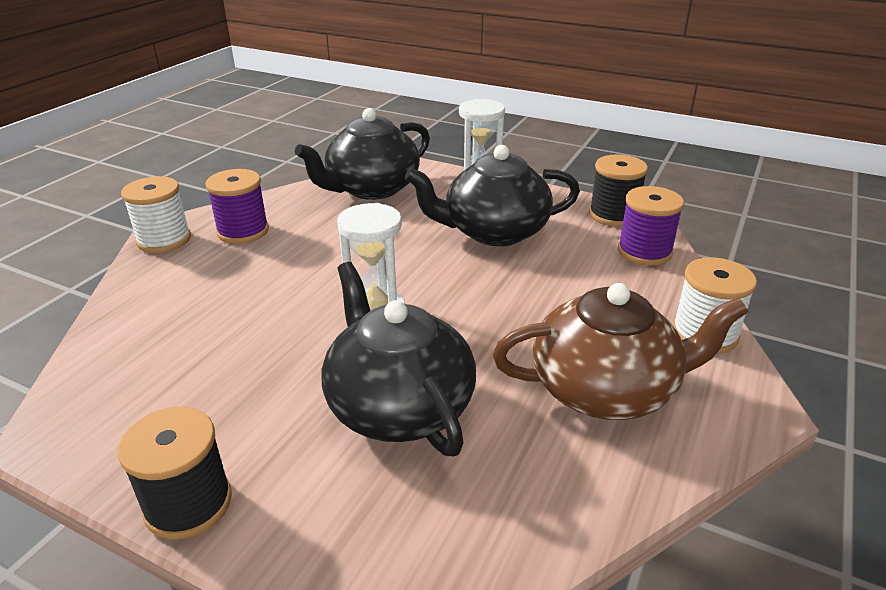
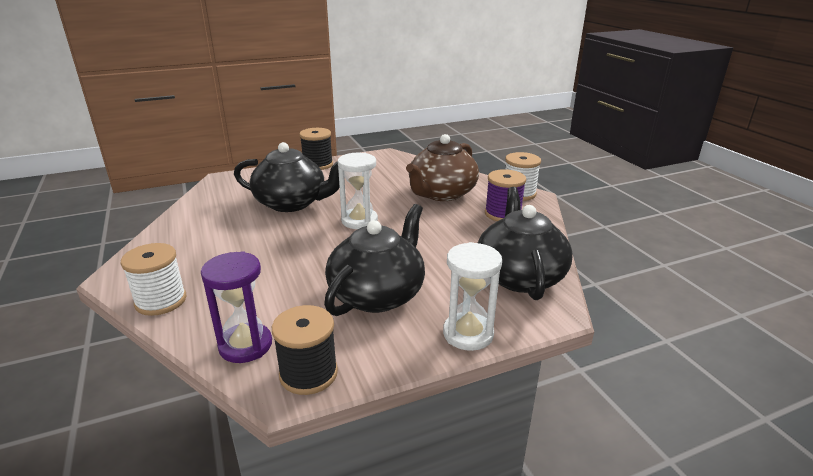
camera: 130 degrees right, 5 degrees down
brown teapot [493,283,748,420] -> brown teapot moved to [406,134,479,201]
purple spool [618,186,684,265] -> purple hourglass [201,251,272,363]

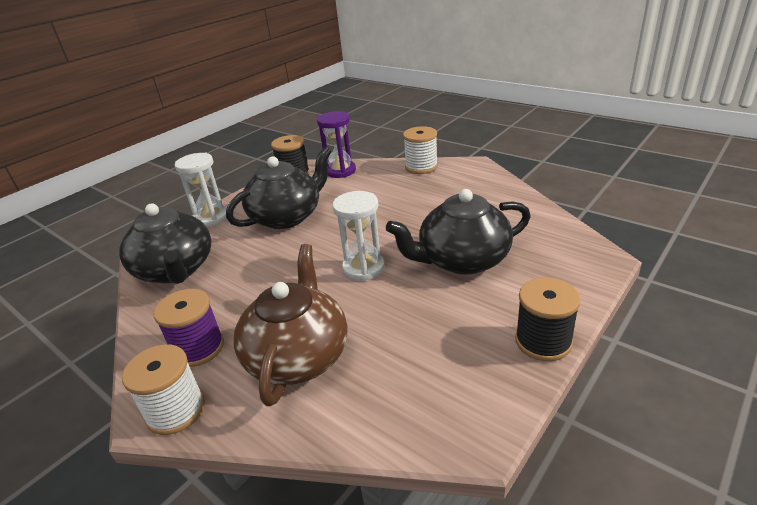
camera: 155 degrees right, 5 degrees up
black teapot [324,204,425,316] -> black teapot turned 135 degrees counterclockwise [226,147,331,229]

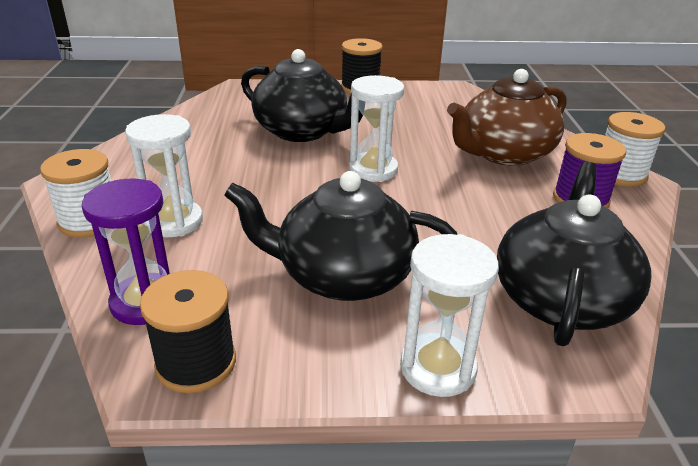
camera: 135 degrees left, 0 degrees up
none -> white hourglass [125,114,203,237]

